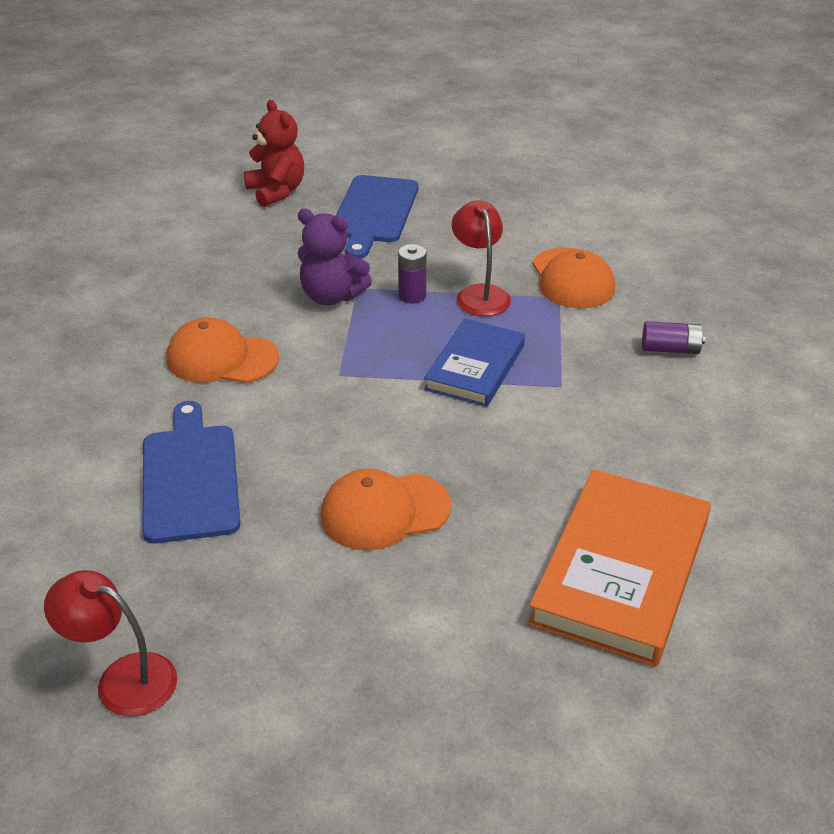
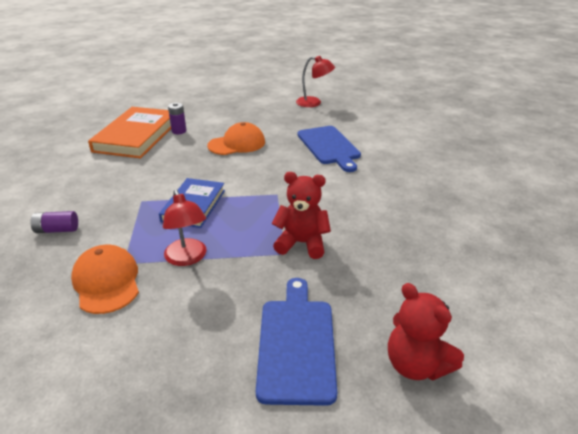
camera: 170 degrees right, 5 degrees down
orange cap [167,318,279,383] -> none
purple teddy bear [297,209,372,305] -> red teddy bear [272,172,331,259]
purple battery [398,244,426,303] -> purple battery moved to [168,102,187,134]

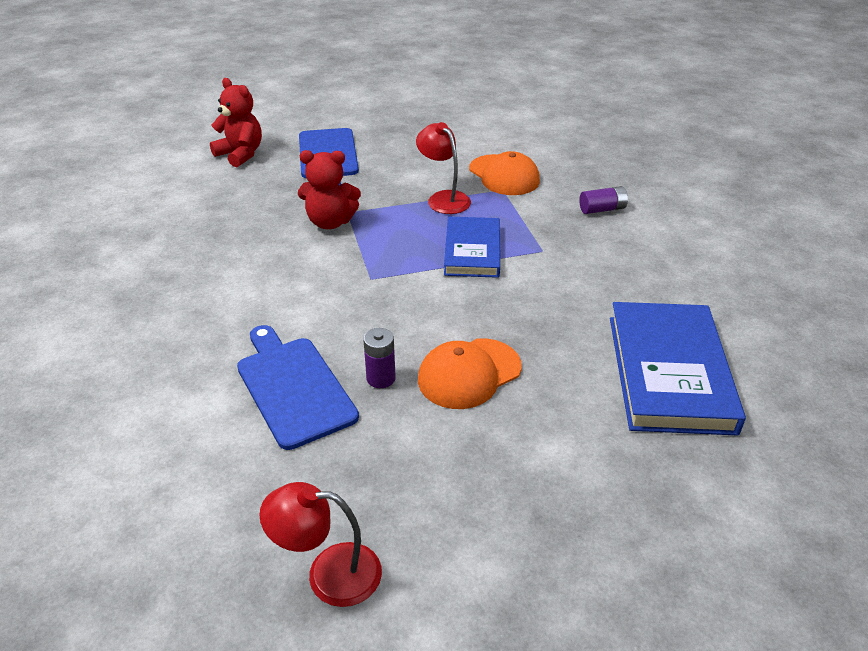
camera: 170 degrees right, 5 degrees up
orange book [88,107,171,158] -> blue book [610,302,746,436]
purple battery [168,102,187,134] -> purple battery moved to [363,328,396,388]

